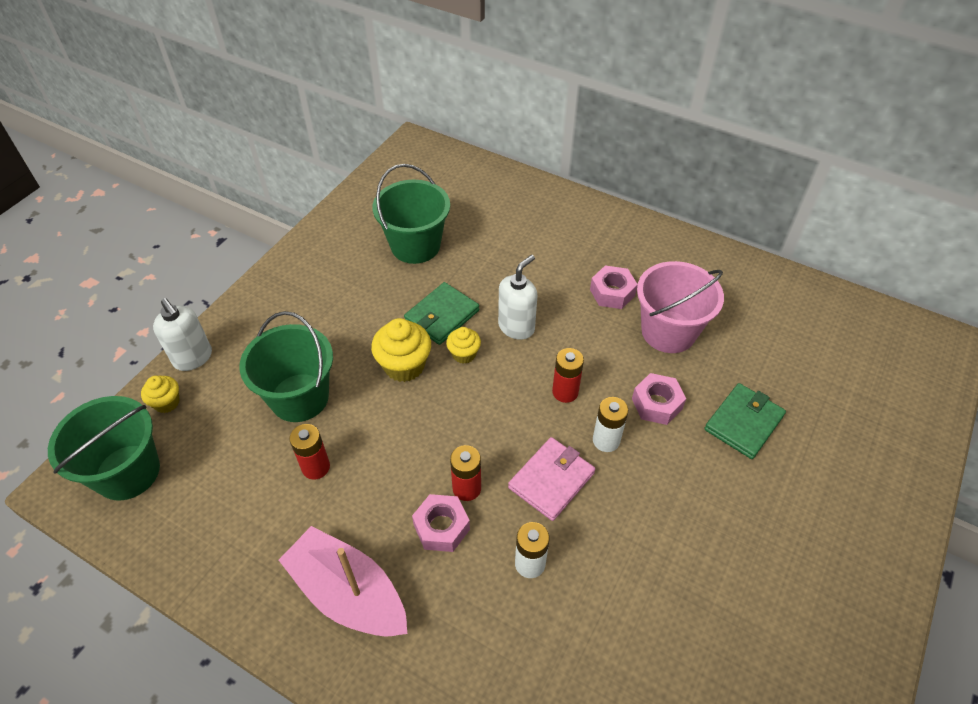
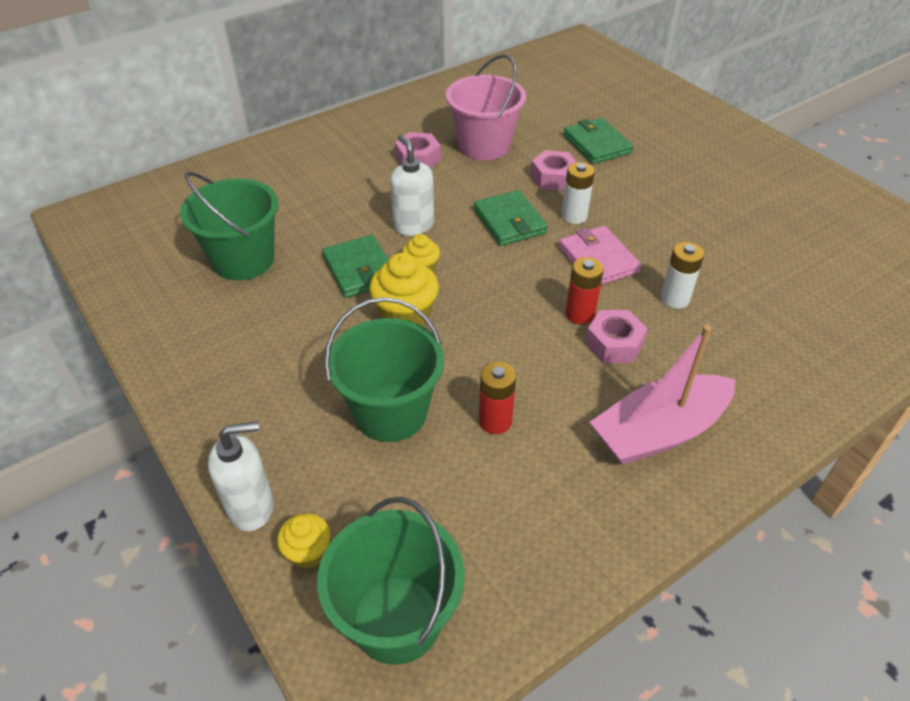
camera: 65 degrees left, 5 degrees down
red battery [552,348,584,403] -> green wallet [473,190,548,246]

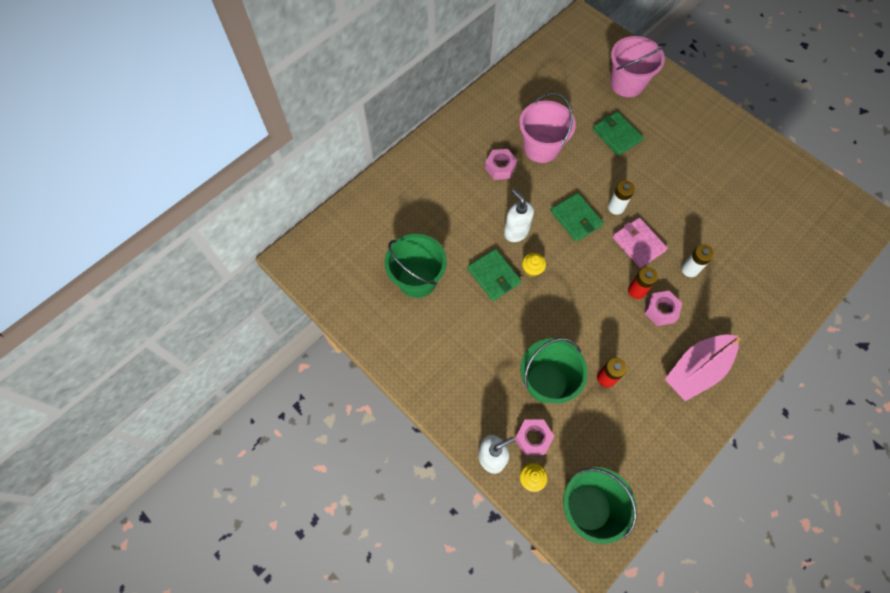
camera: 10 degrees left, 20 degrees up
yellow cupcake [369,253,439,326] -> none
pink nut [531,150,577,191] -> pink nut moved to [514,419,554,455]
none -> pink bucket [610,36,666,97]

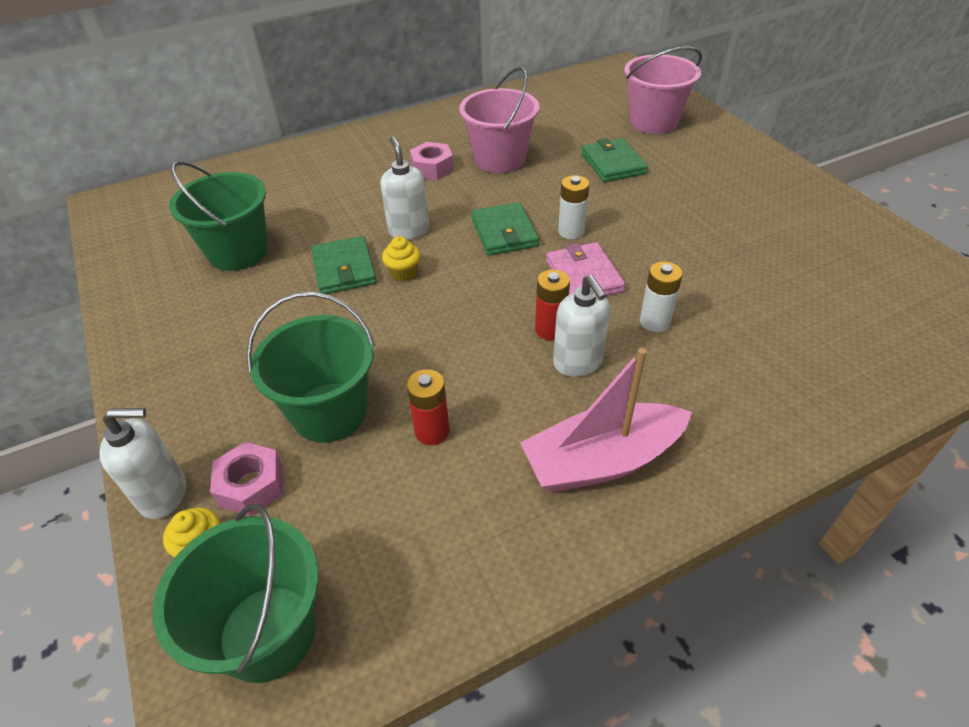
camera: 20 degrees right, 20 degrees down
pink nut [644,291,682,326] -> white soap dispenser [553,275,610,377]

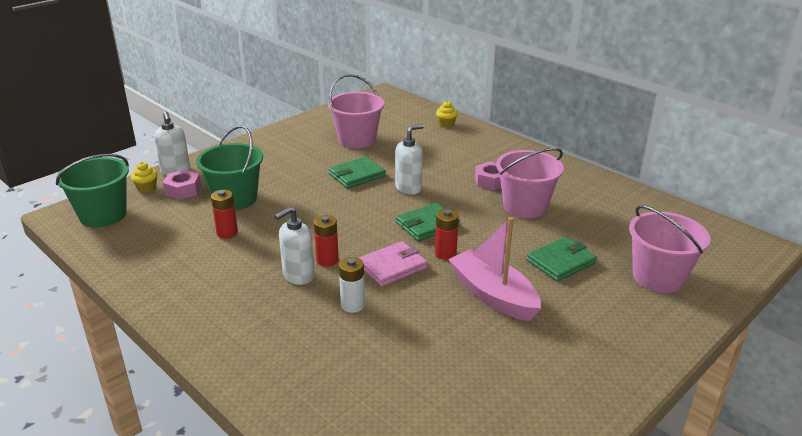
camera: 70 degrees right, 15 degrees down
green bucket [169,161,268,271] -> pink bucket [328,74,384,149]
yellow cupcake [382,236,420,281] -> yellow cupcake moved to [436,101,458,128]
pink boat [520,348,692,493] -> pink boat moved to [448,217,541,321]
white battery [558,175,589,239] -> red battery [435,209,459,260]

